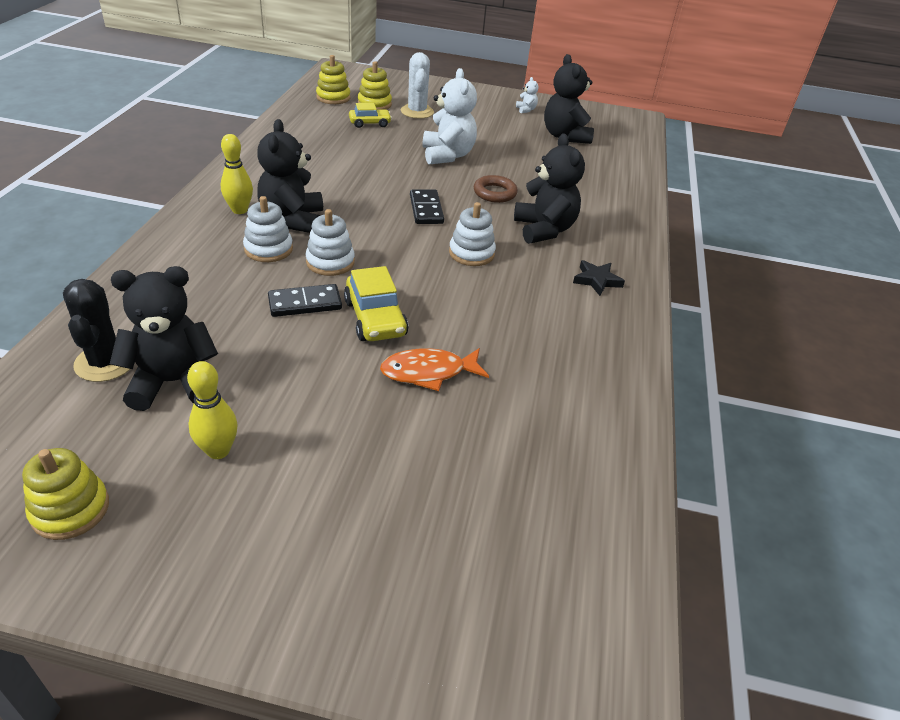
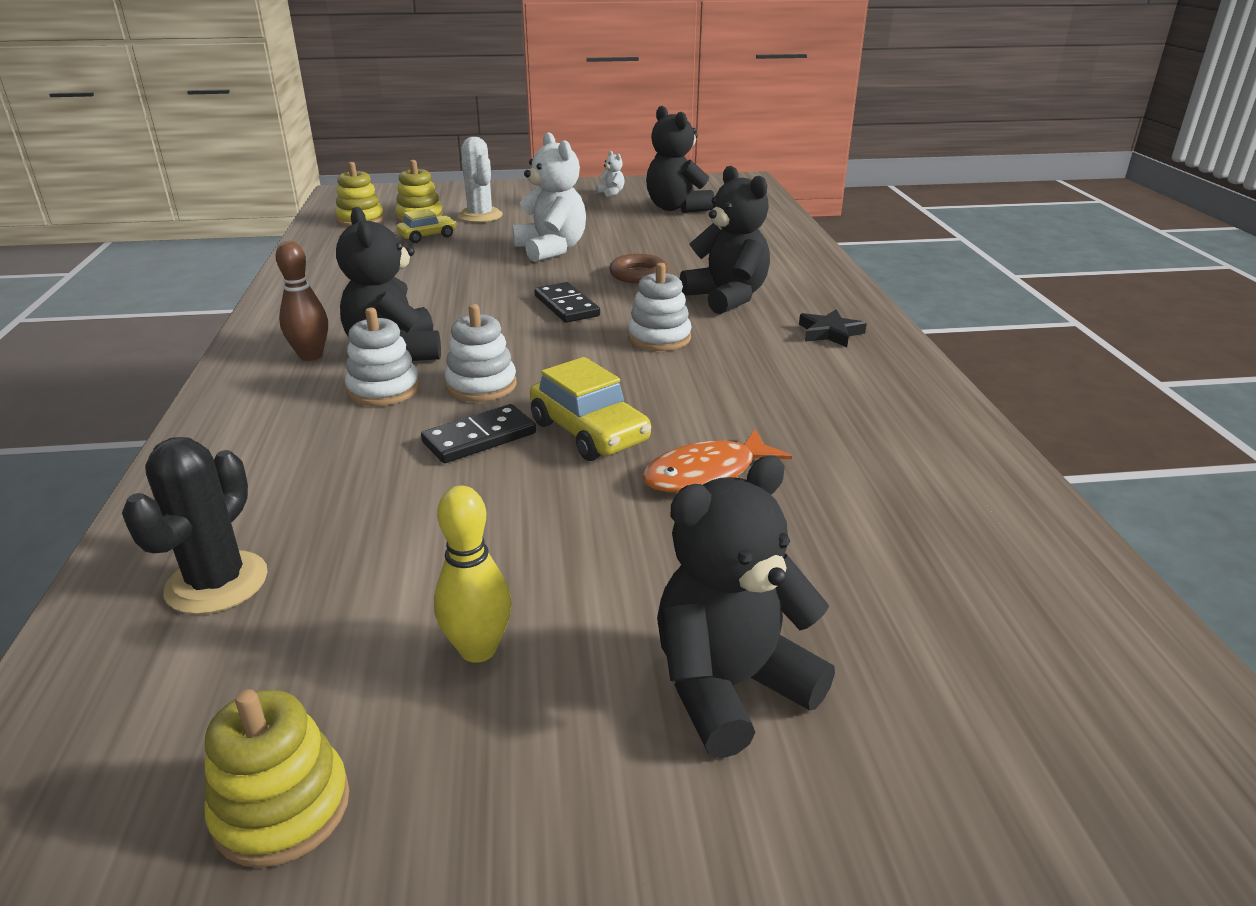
camera: 15 degrees left, 10 degrees down
black cactus [63,279,130,382] -> black cactus turned 45 degrees clockwise [122,437,268,615]
black teddy bear [110,266,218,411] -> black teddy bear moved to [657,455,835,758]
yellow bowling pin [221,134,253,214] -> brown bowling pin [275,241,328,361]

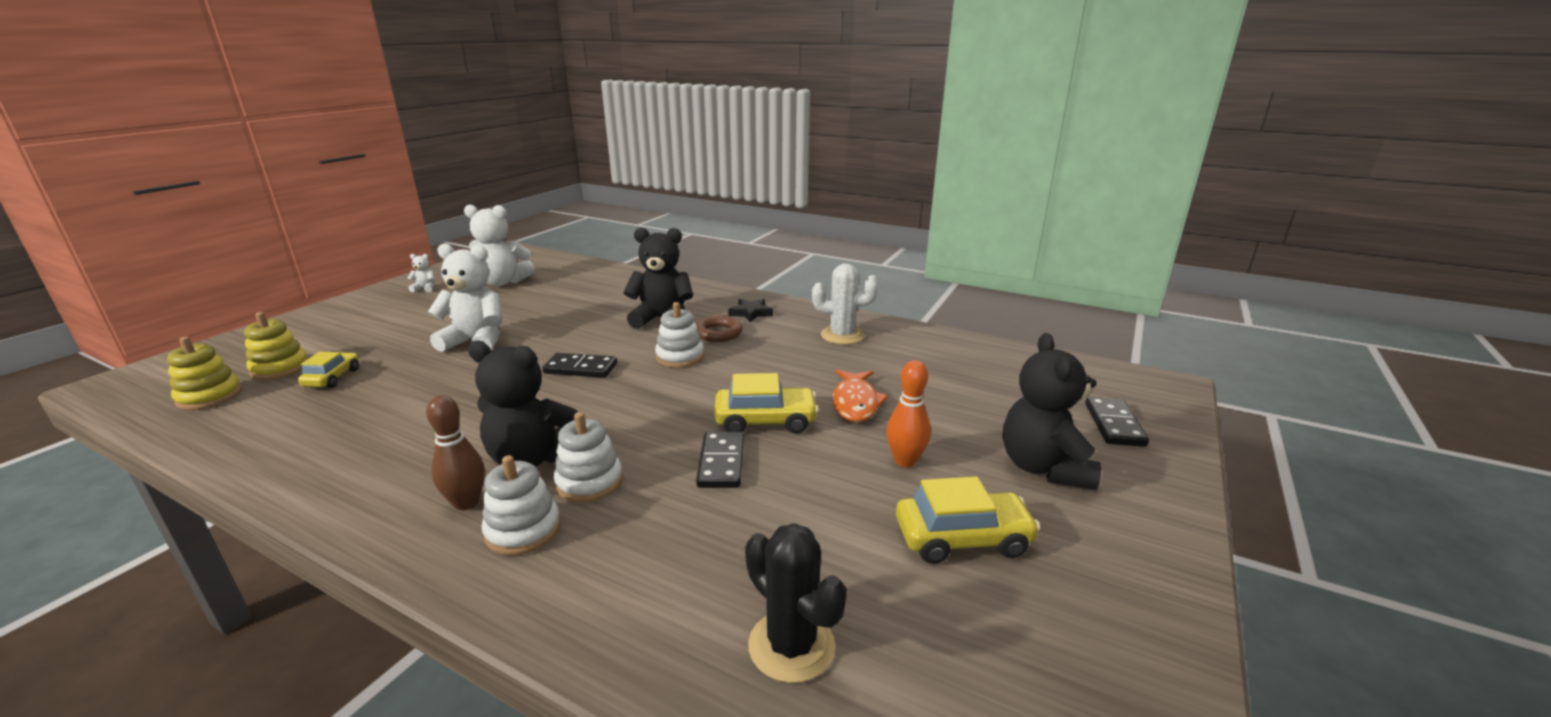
camera: 55 degrees left, 5 degrees down
yellow stacking toy [204,689,350,868] -> none
yellow bowling pin [434,485,512,663] -> yellow car [896,476,1041,564]
white stacking toy [445,304,517,402] -> white stacking toy moved to [482,455,561,556]
white cactus [458,137,503,223] -> white cactus moved to [812,263,879,345]
brown ring [609,254,669,283] -> brown ring moved to [696,315,743,342]
black teddy bear [646,106,715,213] -> white teddy bear [464,205,535,286]
none -> orange bowling pin [886,360,931,467]
none -> black domino [1085,397,1149,447]

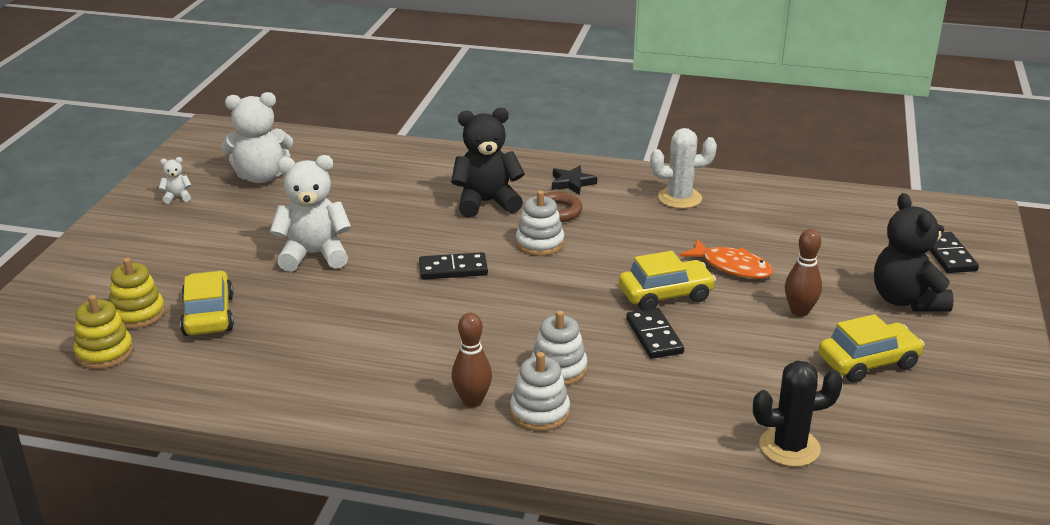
camera: 15 degrees left, 5 degrees up
yellow car [298,352,359,388] -> yellow car [180,271,234,336], size x1.54
black teddy bear [468,340,578,467] -> none
black cactus [745,523,847,683] -> black cactus turned 45 degrees counterclockwise [753,361,843,467]
orange fish [832,369,888,422] -> orange fish turned 45 degrees counterclockwise [679,239,773,279]
orange bowling pin [886,360,931,467] -> brown bowling pin [785,229,822,317]

